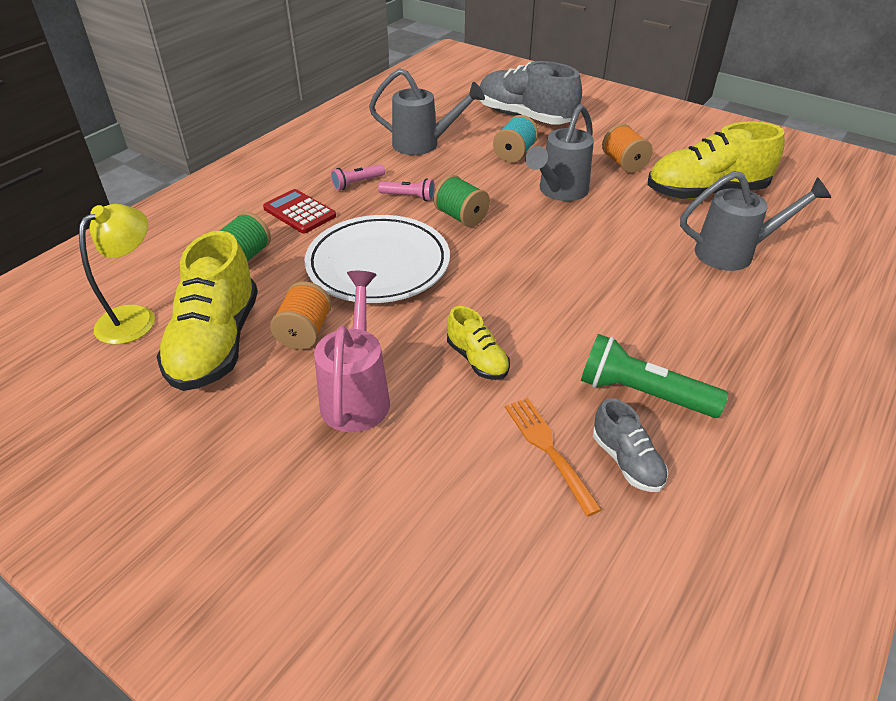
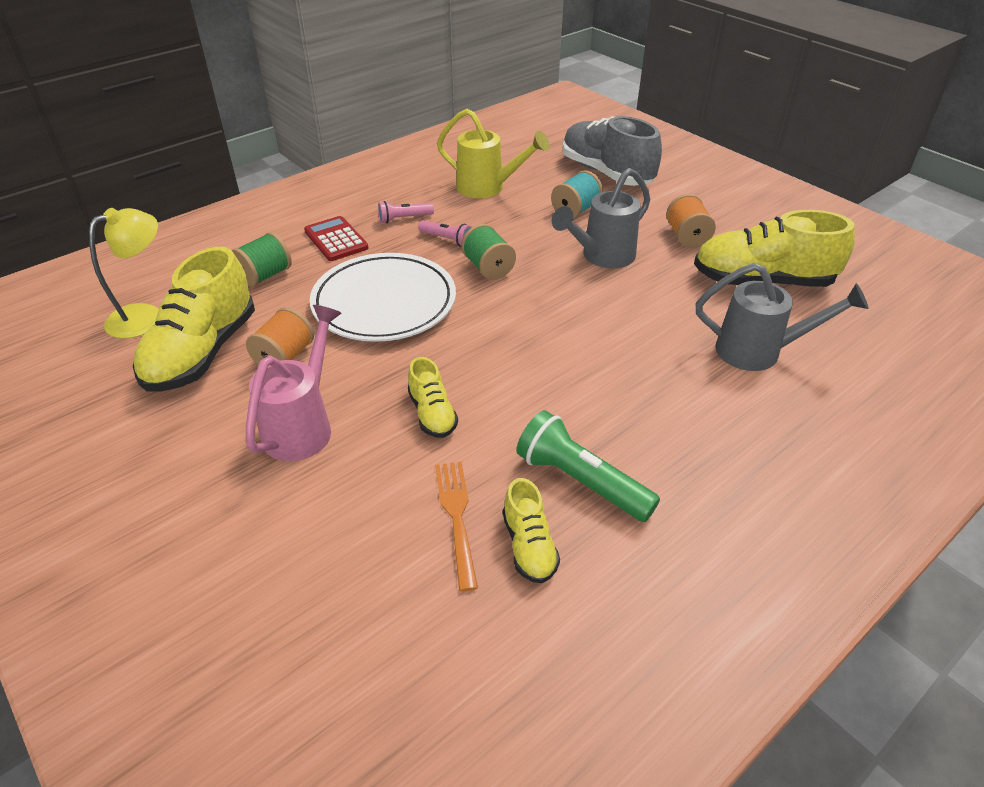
camera: 15 degrees right, 0 degrees up
grey watering can [369,68,485,155] -> yellow watering can [437,109,550,198]
grey shoe [593,398,668,492] -> yellow shoe [503,478,560,583]

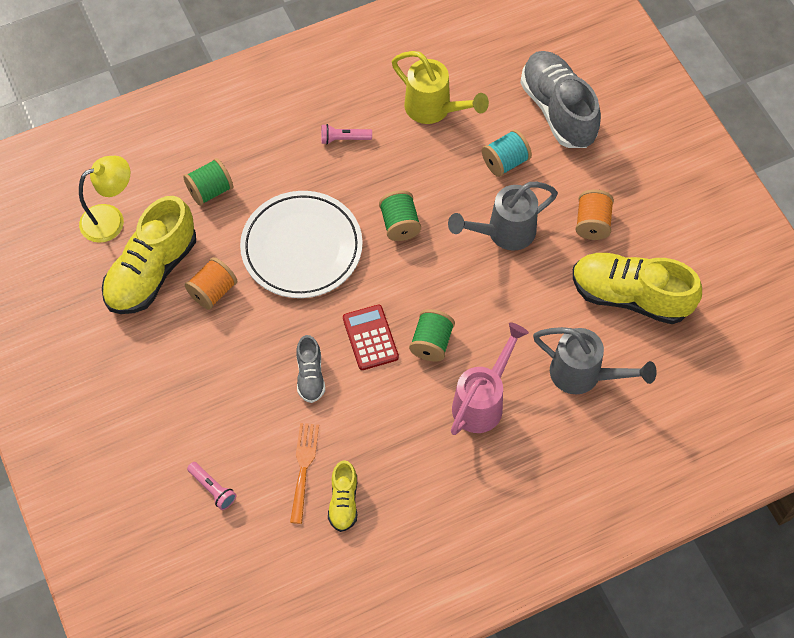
camera: 15 degrees right, 20 degrees up
pink watering can [246,305,342,461] -> pink watering can moved to [451,322,529,435]
red calculator [304,216,368,261] -> red calculator moved to [343,305,399,370]
yellow shoe [408,357,458,438] -> grey shoe [296,335,325,403]
pink flashlight [418,220,472,247] -> pink flashlight moved to [187,462,236,510]
green flashlight [516,410,660,522] -> none
none -> green spool [409,309,455,362]

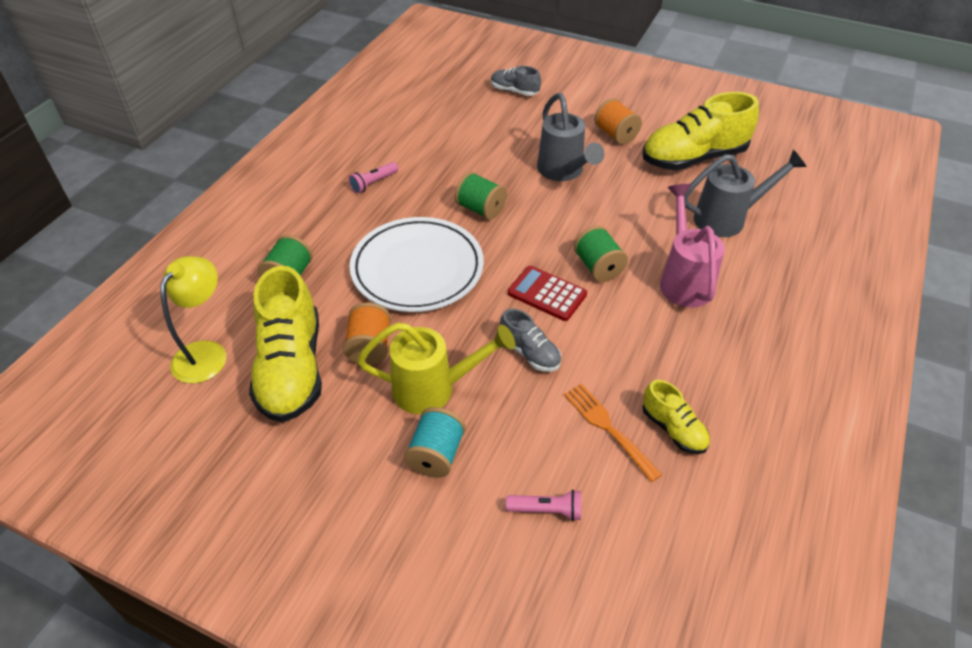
camera: 40 degrees left, 15 degrees down
yellow watering can [392,51,489,124] -> yellow watering can moved to [357,322,515,414]
grey watering can [448,182,558,251] -> grey watering can turned 45 degrees counterclockwise [537,93,604,181]
turquoise spool [482,129,532,177] -> turquoise spool moved to [404,407,466,478]
grey shoe [520,51,601,148] -> grey shoe [491,66,541,96], size x0.50

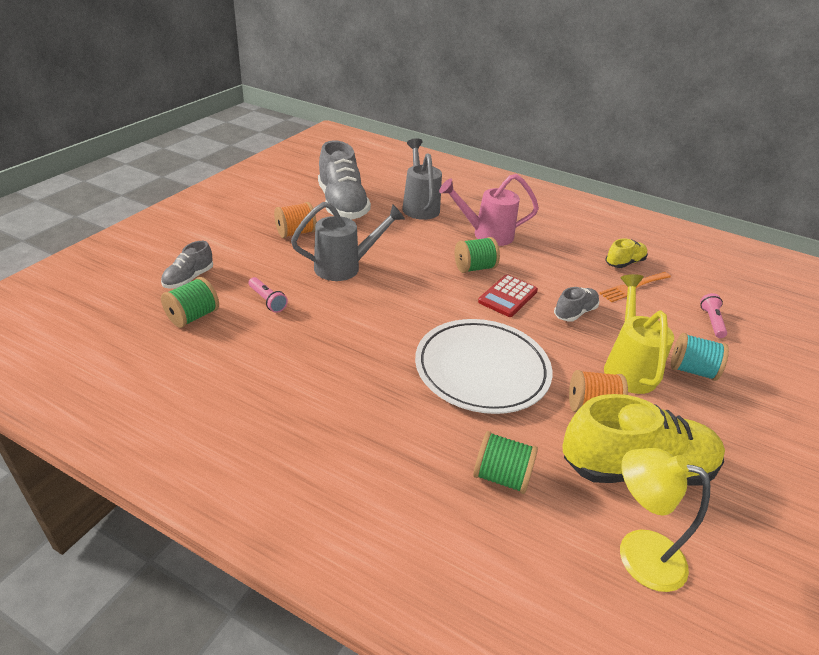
camera: 90 degrees left, 10 degrees down
pink flashlight [349,162,398,194] -> pink flashlight moved to [249,277,288,313]
green spool [455,172,507,220] -> green spool moved to [161,277,219,328]
yellow shoe [643,92,759,171] -> grey shoe [318,140,371,220]

